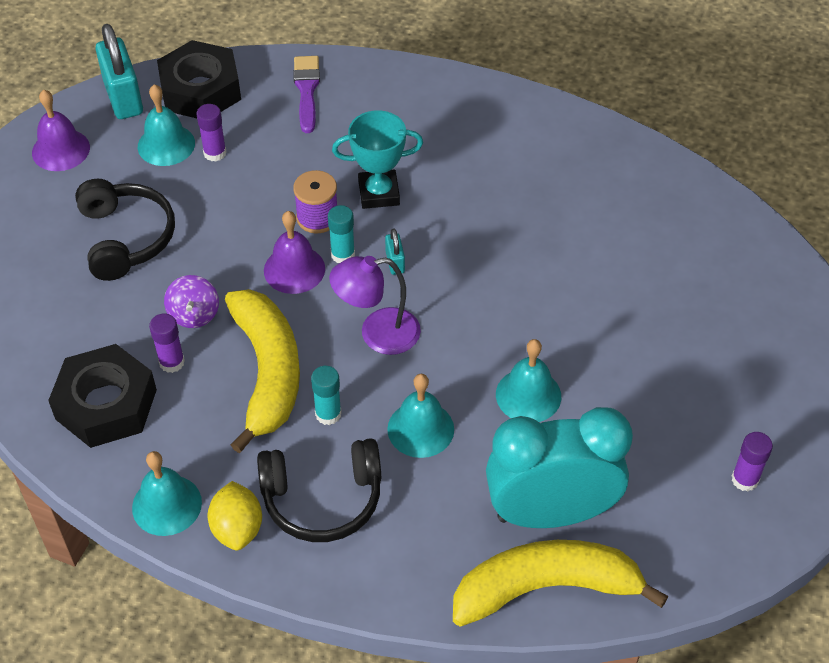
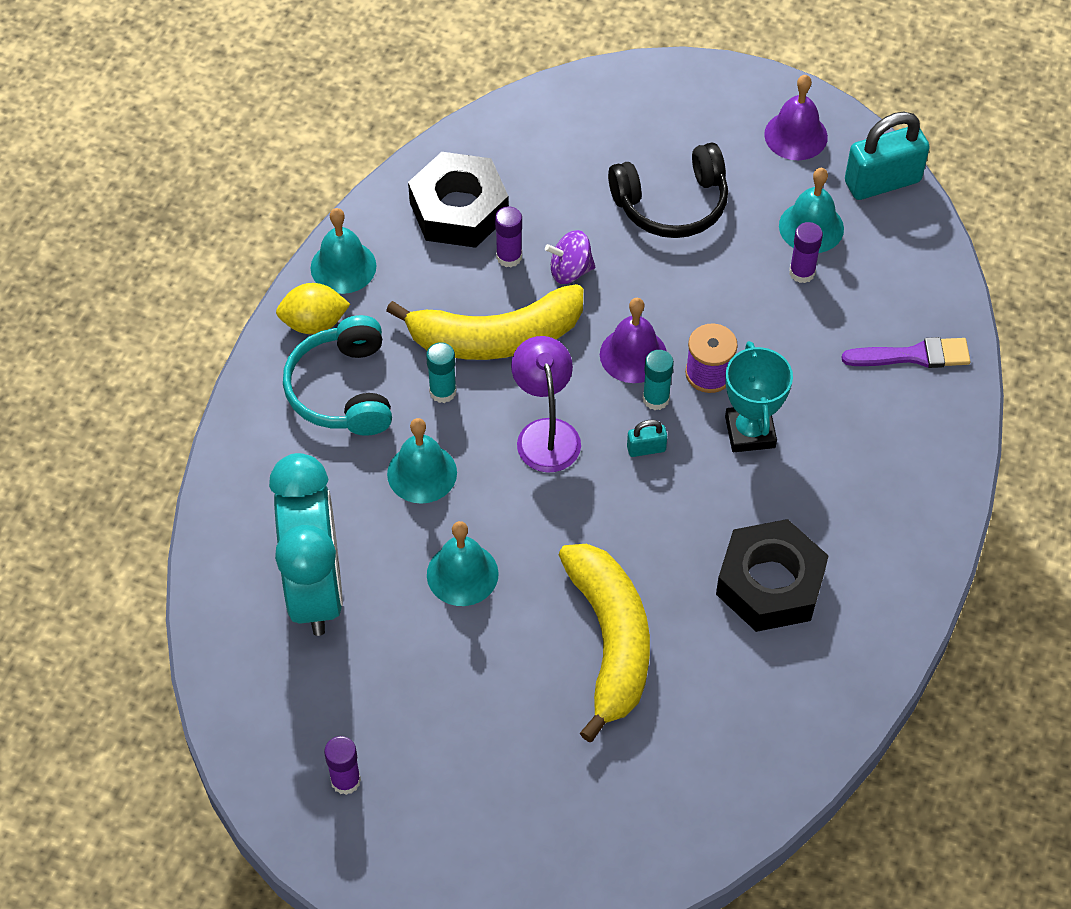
camera: 90 degrees right, 5 degrees up
black nut [157,40,241,118] -> black nut moved to [716,519,829,632]
black headphones [257,438,381,542] -> turquoise headphones [283,315,392,436]
yellow banana [453,540,669,627] -> yellow banana moved to [559,544,650,742]

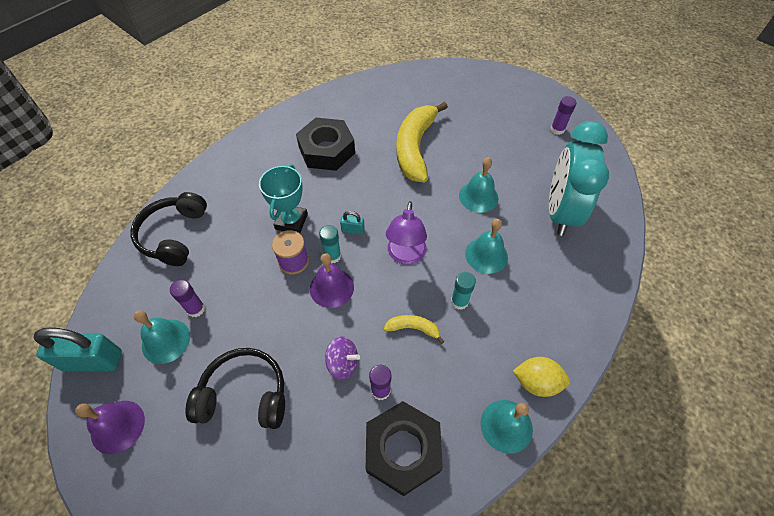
camera: 160 degrees left, 0 degrees up
turquoise headphones [283,315,392,436] -> none
yellow banana [386,284,583,360] -> yellow banana [384,315,444,344], size x0.44
purple brush [842,337,971,368] -> black headphones [130,192,207,266]

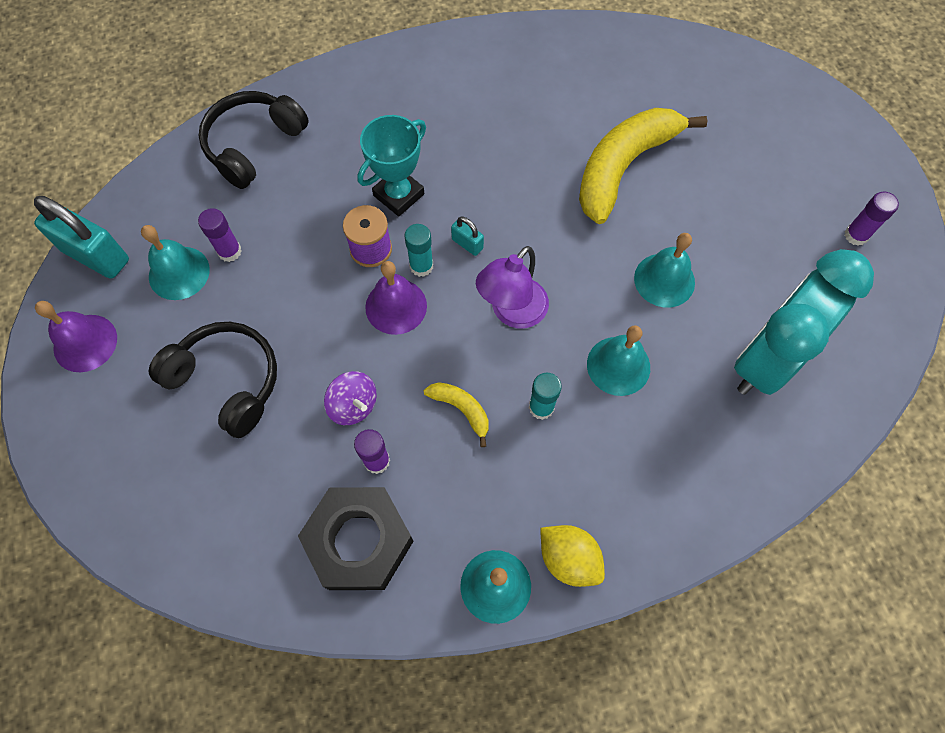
camera: 30 degrees right, 10 degrees up
black nut [296,118,355,171] -> none

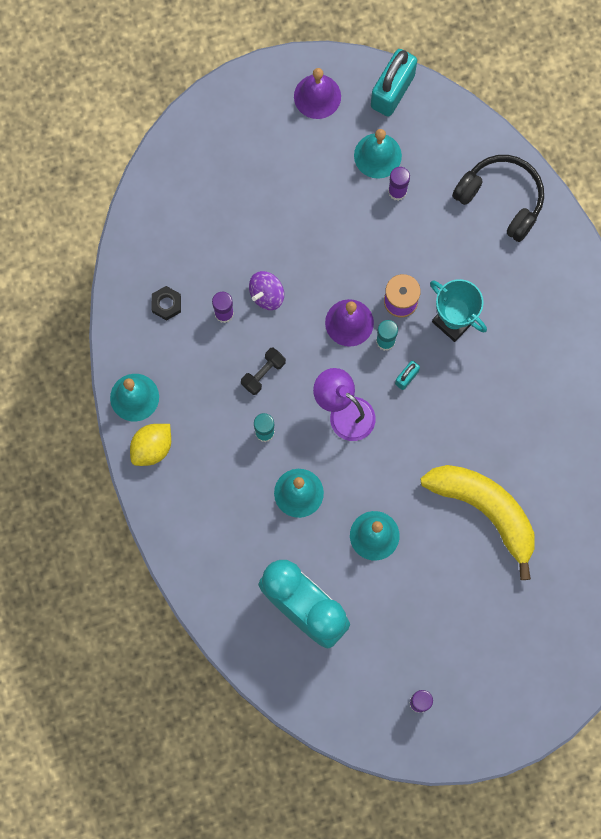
camera: 90 degrees right, 10 degrees up
black headphones [149,322,277,438] -> none
black nut [298,487,414,590] -> black nut [151,286,181,321], size x0.43
yellow banana [424,382,489,447] -> black dumbbell [241,347,286,395]

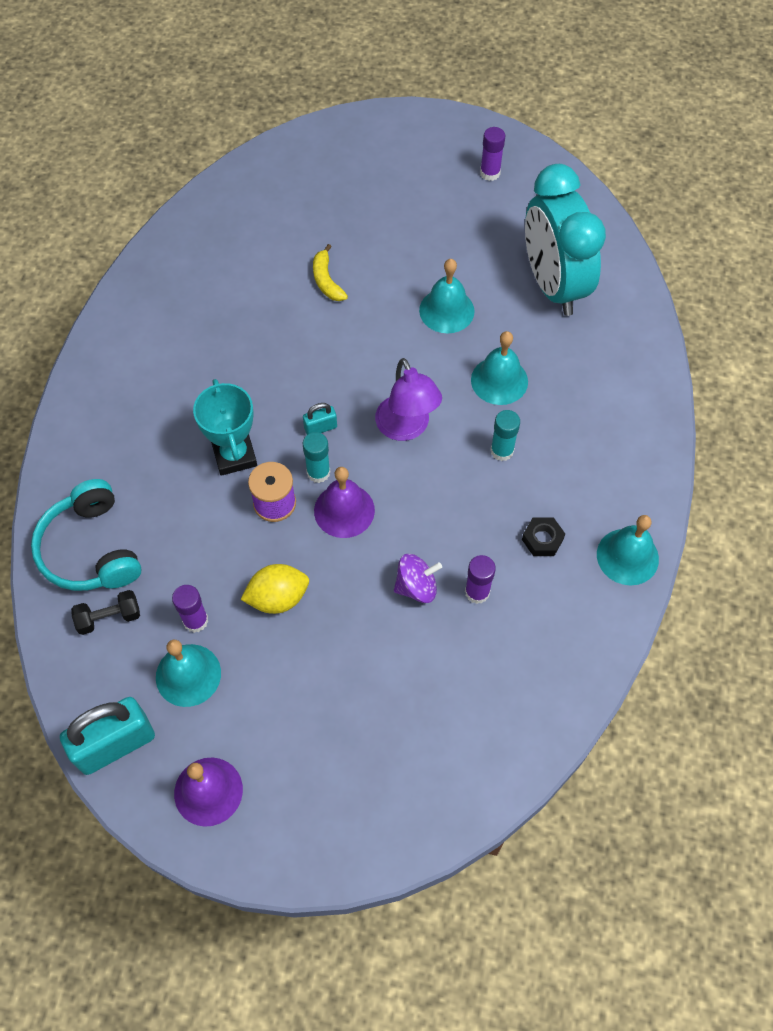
camera: 150 degrees left, 15 degrees down
yellow lemon [130,424,171,466] -> yellow lemon moved to [240,564,309,614]
black nut [151,286,181,321] -> black nut moved to [522,517,565,556]
black dumbbell [241,347,286,395] -> black dumbbell moved to [71,590,140,635]
yellow banana [421,465,535,580] -> yellow banana [313,244,348,301], size x0.44
black headphones [452,155,544,242] -> turquoise headphones [31,479,141,591]

